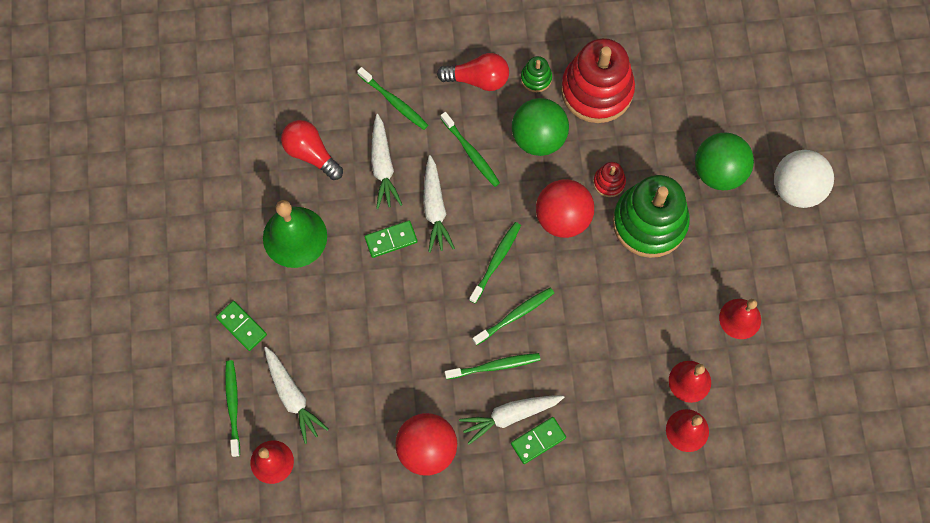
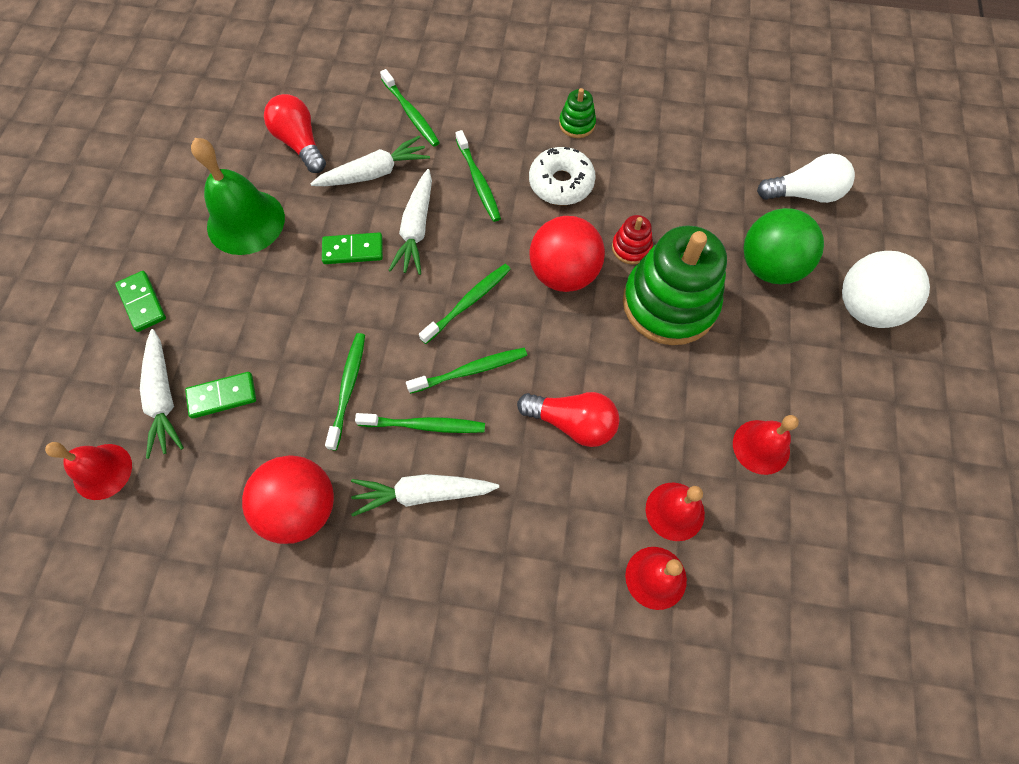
camera: 15 degrees right, 5 degrees down
green toothbrush [225,360,240,457] -> green toothbrush moved to [325,333,365,451]
white carrot [371,114,402,209] -> white carrot turned 120 degrees counterclockwise [310,136,430,186]
red light bulb [437,53,509,91] -> red light bulb moved to [517,392,620,447]
green domino [511,417,566,464] -> green domino moved to [185,372,256,419]
green ball [512,98,569,156] -> white donut [529,147,596,205]
red stacking toy [561,38,635,123] -> none
none -> white light bulb [757,153,855,203]

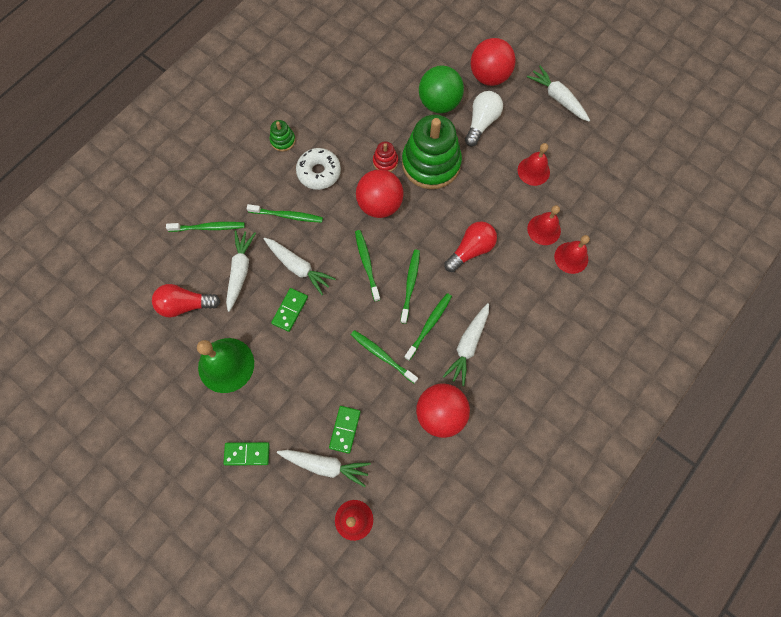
camera: 60 degrees left, 5 degrees up
white light bulb [757,153,855,203] -> white light bulb moved to [465,91,503,146]
white ball [842,251,930,328] -> red ball [471,38,516,86]
none -> white carrot [527,66,590,122]

